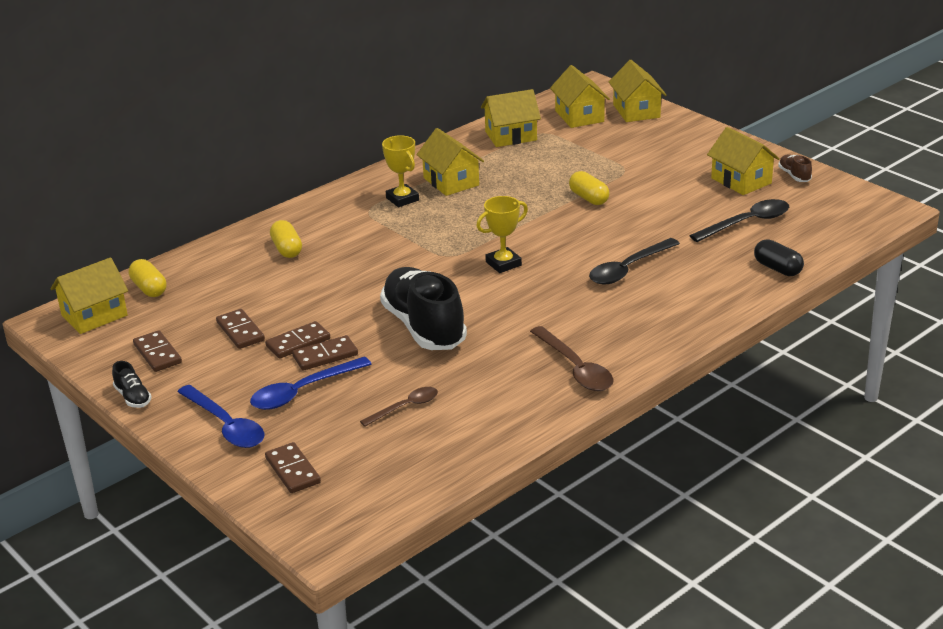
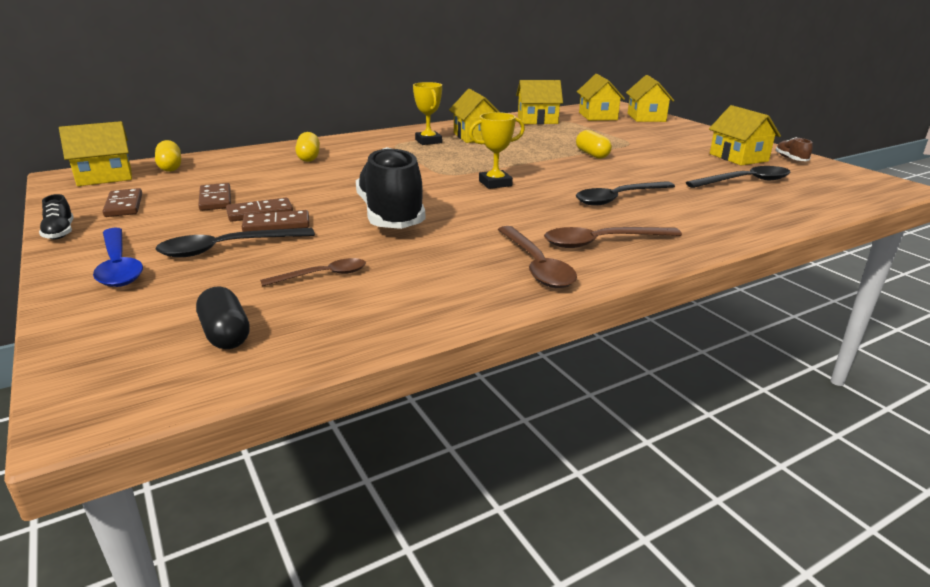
camera: 10 degrees right, 5 degrees down
blue spoon [250,357,371,410] -> black spoon [155,228,315,258]
brown domino [265,442,321,493] -> none
black capsule [754,239,804,276] -> black capsule moved to [196,286,250,349]
none -> brown spoon [544,227,682,248]

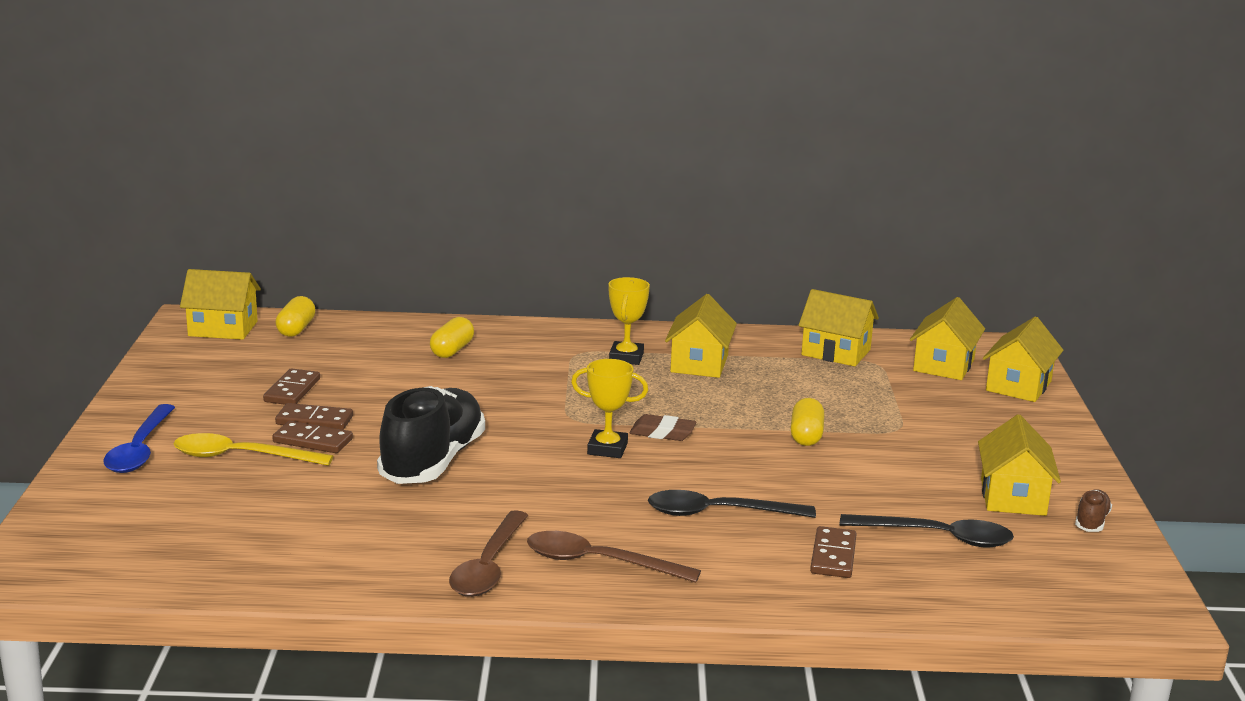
camera: 30 degrees right, 5 degrees down
black shoe [39,194,74,240] -> none
brown domino [103,188,142,217] -> brown domino moved to [810,526,857,578]
black spoon [155,228,315,258] -> yellow spoon [174,433,333,466]
black capsule [196,286,250,349] -> none
brown spoon [260,258,366,287] -> none
none -> brown eraser [630,414,696,441]

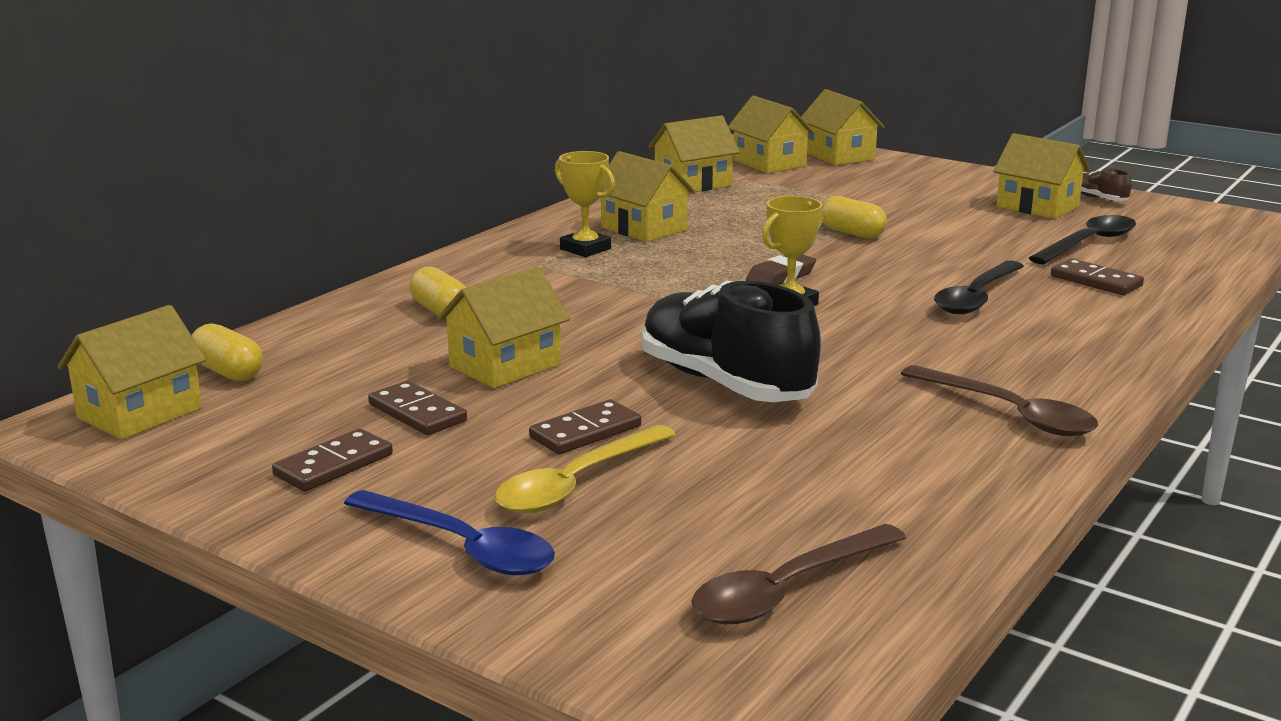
camera: 55 degrees left, 0 degrees up
brown domino [275,403,353,430] -> brown domino moved to [272,428,393,491]
brown spoon [527,531,701,583] -> brown spoon moved to [692,524,906,624]
none -> yellow house [437,267,570,388]

